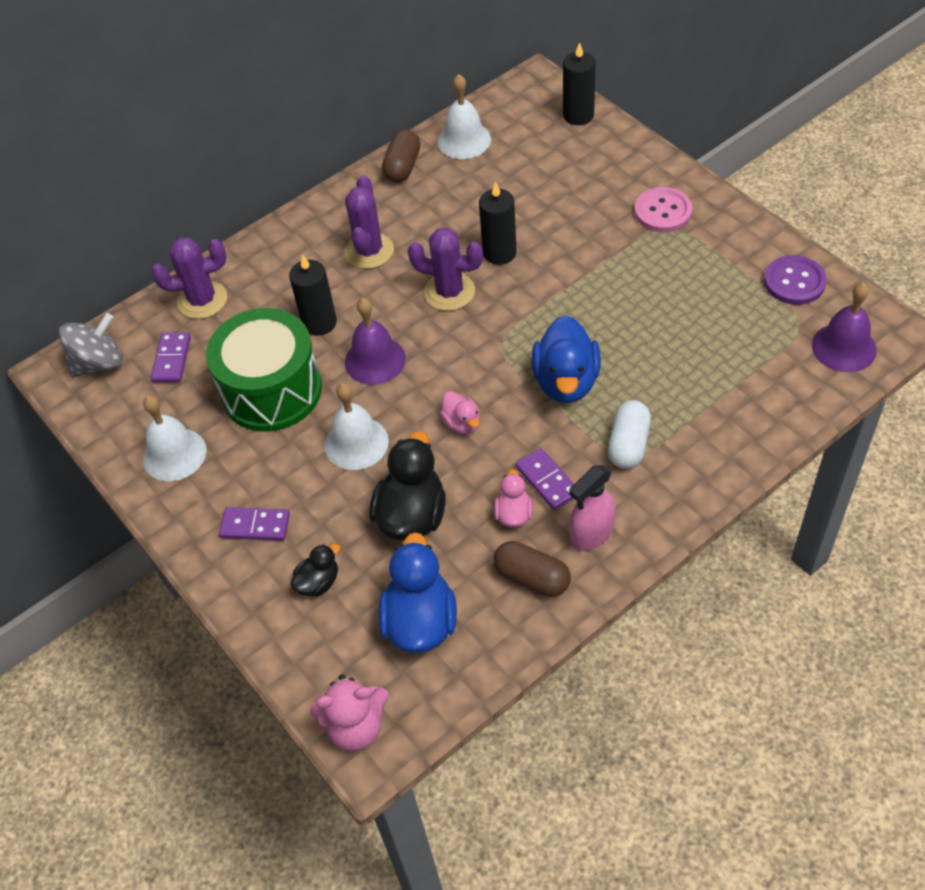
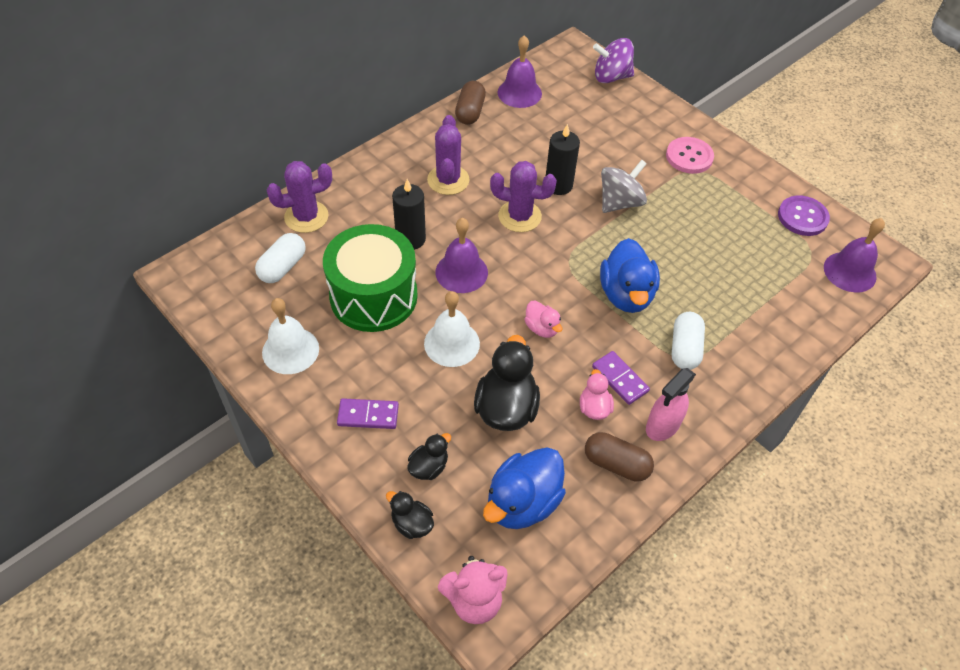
camera: 10 degrees left, 0 degrees up
grey spinning top [59,313,122,378] -> grey spinning top moved to [601,160,647,213]
purple domino [151,332,191,383] -> white capsule [255,233,306,283]
blue duck [378,532,457,653] -> blue duck turned 135 degrees counterclockwise [483,447,566,529]
white bell [438,74,491,159] -> purple bell [498,35,542,108]
black candle [563,42,596,125] -> purple spinning top [593,38,634,83]
none -> black duck [386,491,434,539]

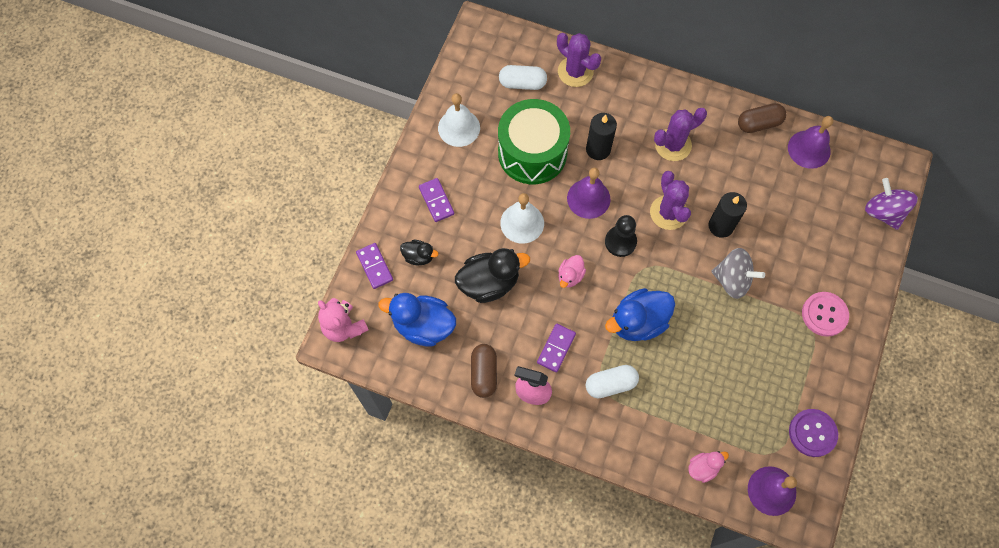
camera: 65 degrees right, 15 degrees up
black duck [386,491,434,539] -> purple domino [356,243,393,289]
pink duck [580,369,614,420] -> pink duck moved to [688,451,729,483]
none -> black pawn [605,215,637,257]

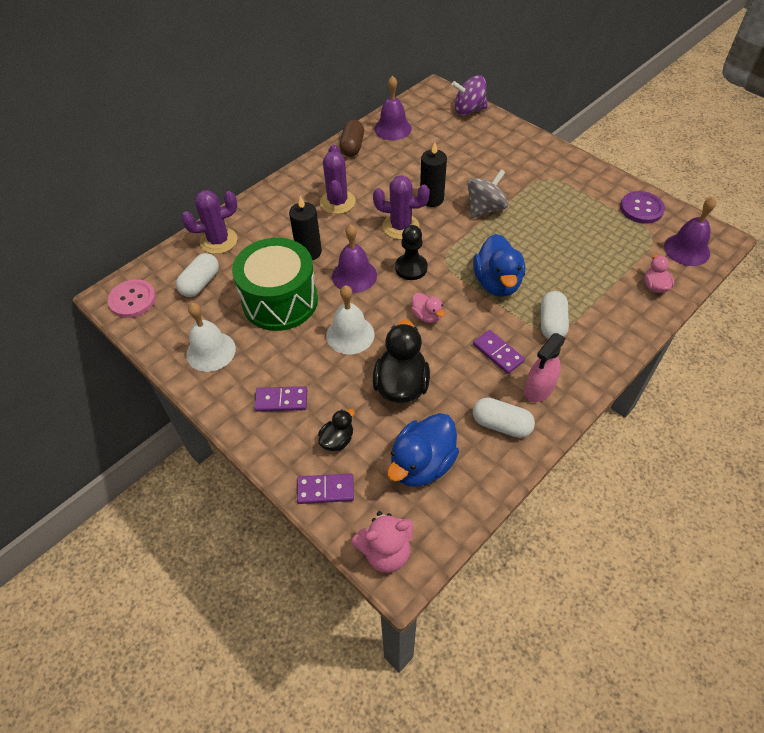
camera: 65 degrees left, 15 degrees down
brown capsule [471,344,497,398] -> white capsule [473,397,535,438]
pink button [802,292,849,337] -> pink button moved to [108,279,156,318]

